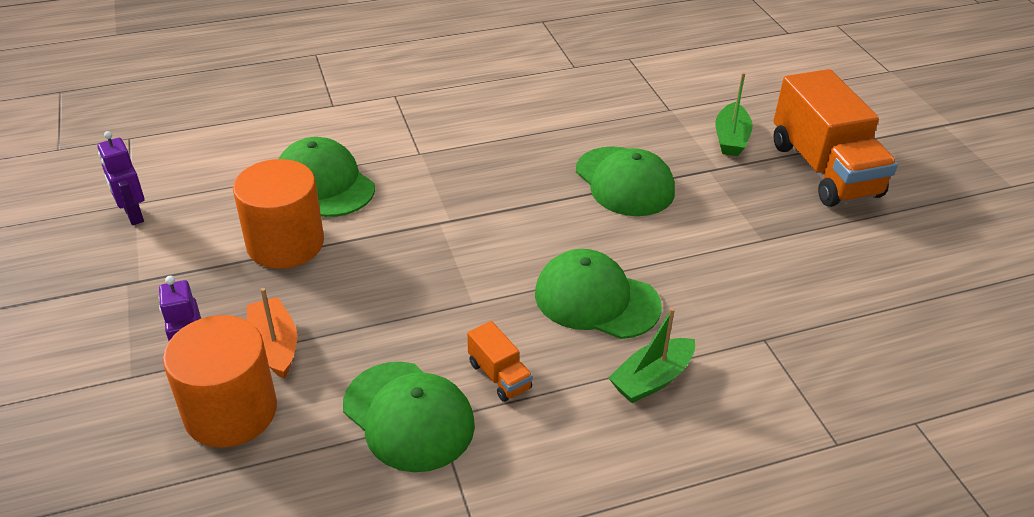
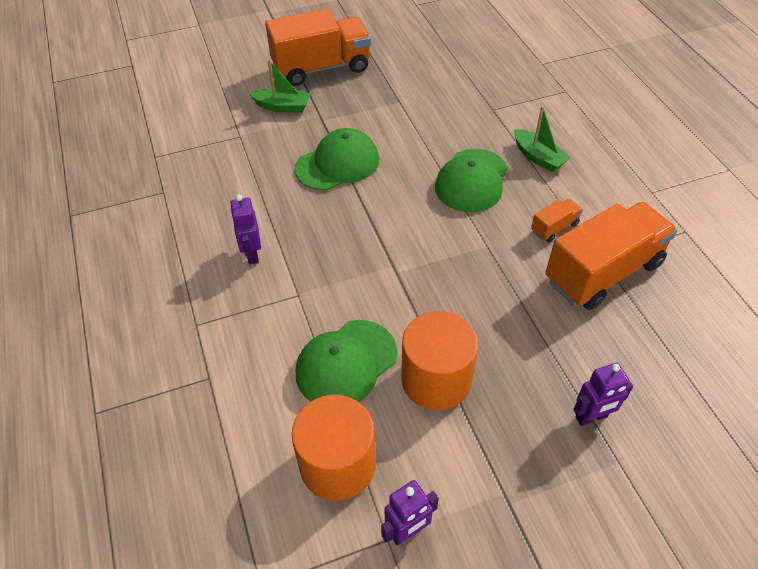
camera: 90 degrees left, 10 degrees up
orange cylinder [163,315,277,448] -> orange cylinder moved to [291,395,376,501]
orange boat [247,288,297,379] -> none
green cap [343,362,475,472] -> orange truck [545,202,677,310]
none -> purple robot [230,195,261,264]

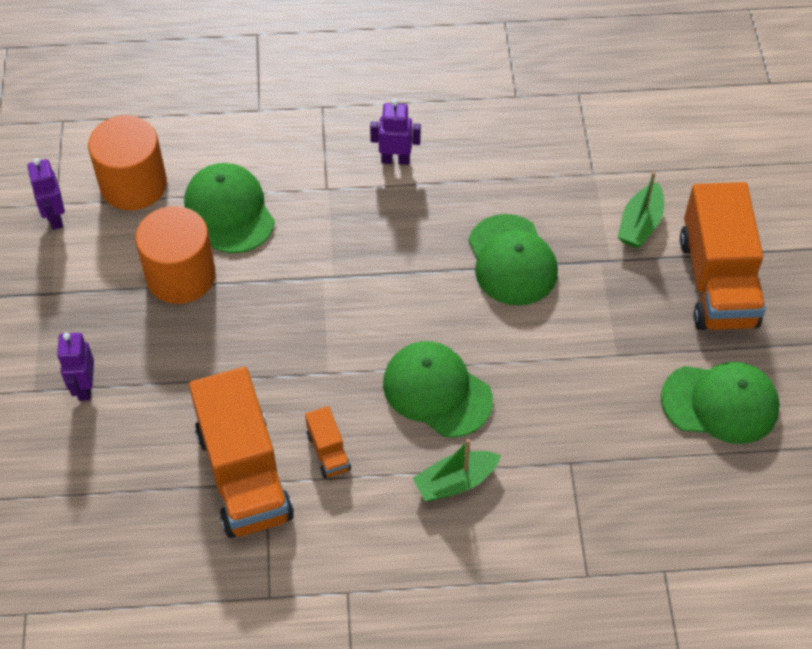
camera: 105 degrees right, 5 degrees up
none -> green cap [661,362,780,444]

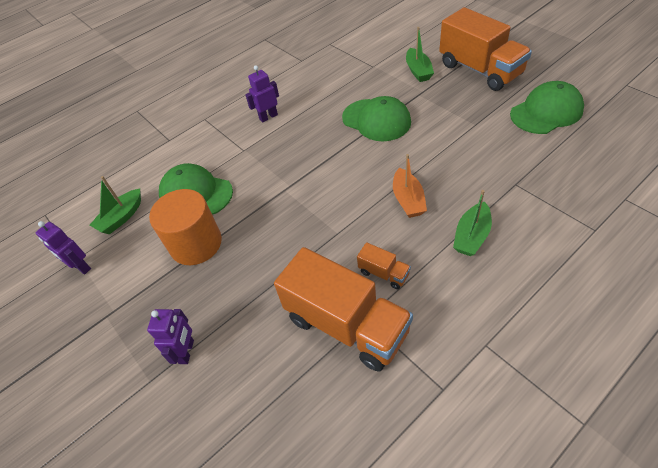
camera: 30 degrees left, 5 degrees down
purple robot [57,333,94,401] -> purple robot turned 135 degrees counterclockwise [147,309,194,364]
orange cylinder [88,115,167,211] -> green boat [90,176,141,234]
green cap [383,341,493,438] -> orange boat [393,154,427,218]

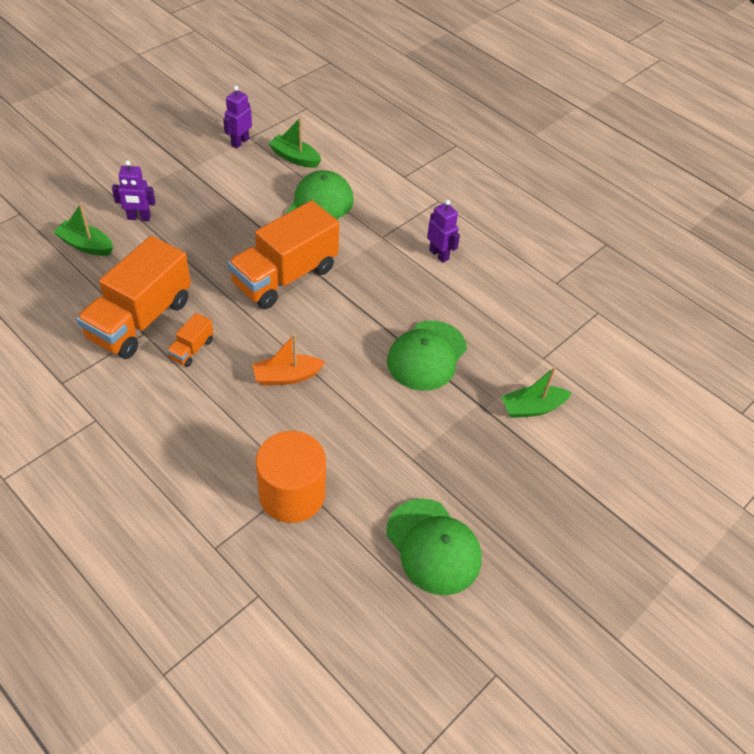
camera: 75 degrees right, 0 degrees up
orange cylinder [149,189,222,265] -> orange cylinder moved to [256,431,326,523]
orange truck [439,7,532,91] -> orange truck moved to [228,200,339,309]
green boat [453,190,492,256] -> green boat moved to [53,204,113,256]

